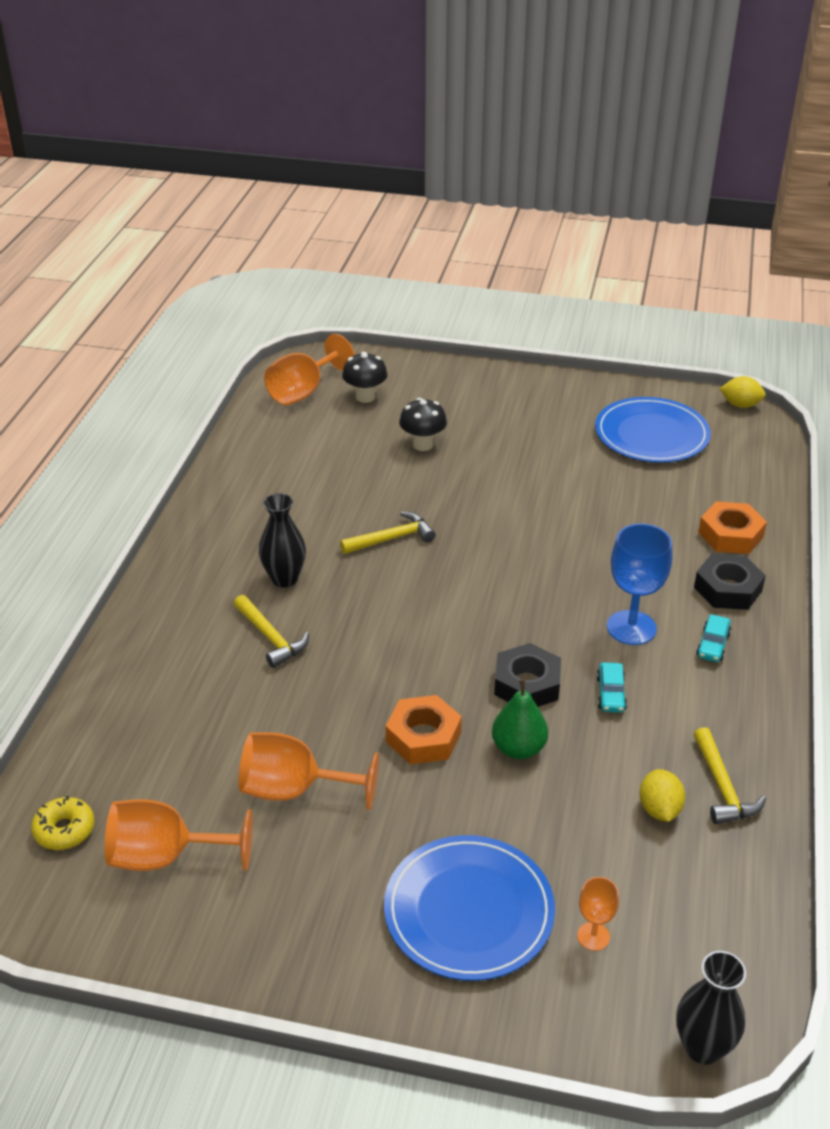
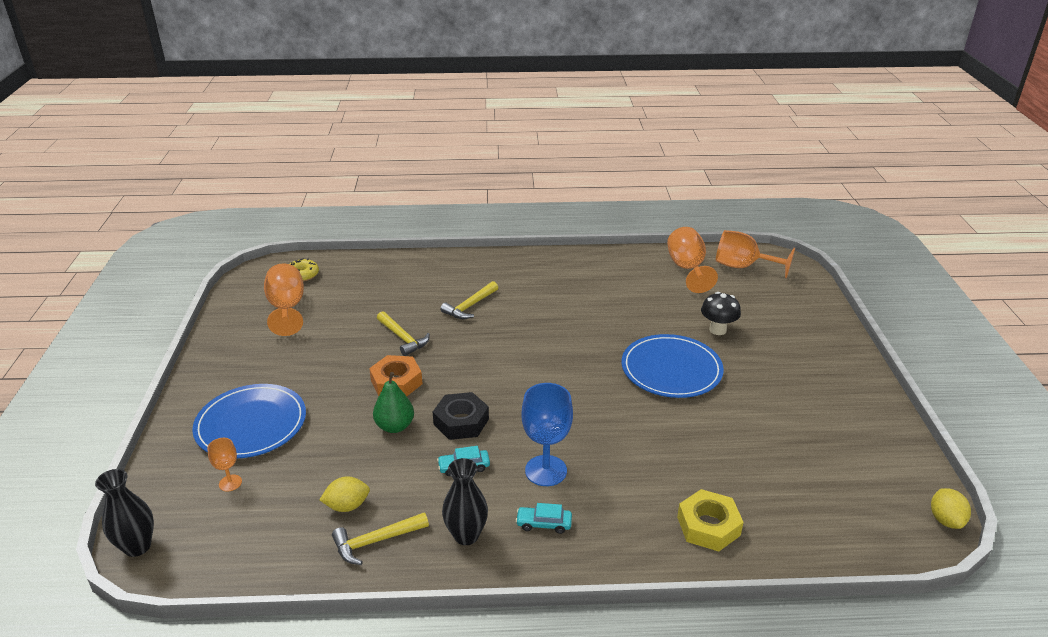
camera: 75 degrees right, 5 degrees down
orange goblet [238,732,379,810] -> orange goblet moved to [667,227,718,293]
black vase [259,493,306,587] -> black vase moved to [442,458,488,545]
yellow hammer [340,511,436,554] -> yellow hammer moved to [377,311,430,356]
black mushroom [342,352,387,403] -> none
blue plate [595,397,711,463] -> blue plate moved to [622,334,724,398]
black nut [694,554,766,610] -> none
orange nut [698,501,767,554] -> yellow nut [677,489,744,551]

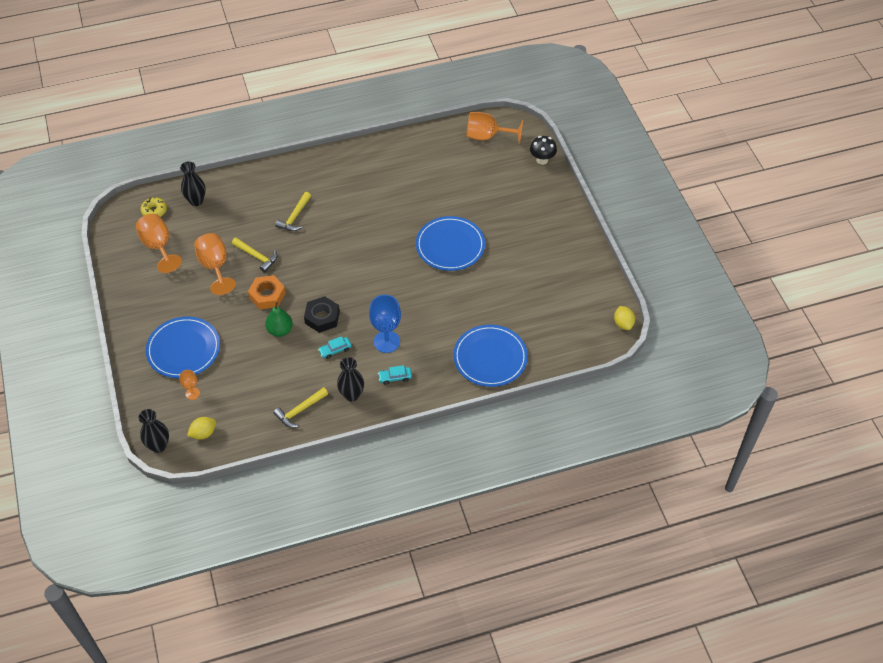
camera: 15 degrees left, 20 degrees up
yellow lemon [319,477,370,512] -> yellow lemon moved to [187,417,216,440]
orange goblet [667,227,718,293] -> orange goblet moved to [194,233,236,295]
yellow nut [677,489,744,551] -> blue plate [453,325,528,387]
black mushroom [701,292,741,335] -> black mushroom moved to [530,136,557,165]
none -> black vase [180,161,206,206]

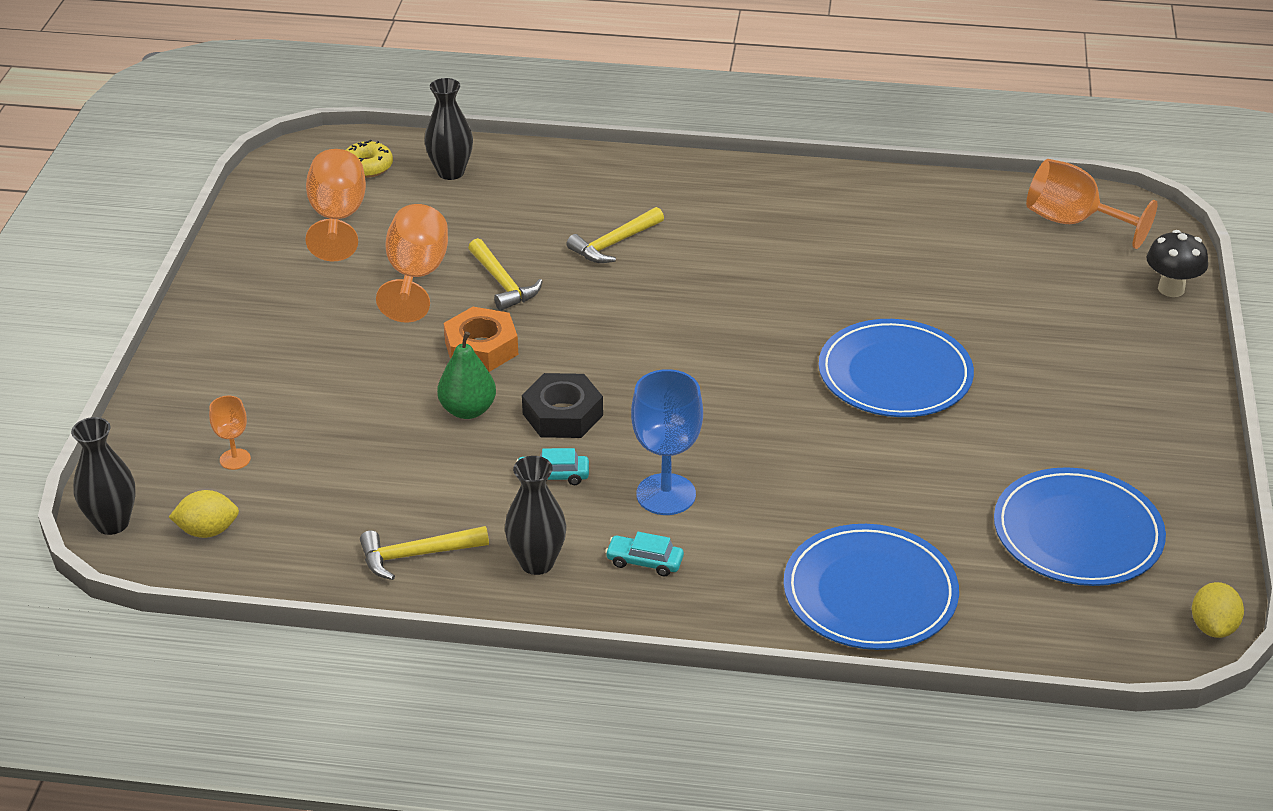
camera: 25 degrees right, 15 degrees down
blue plate [146,317,220,378] -> blue plate moved to [994,467,1166,586]

